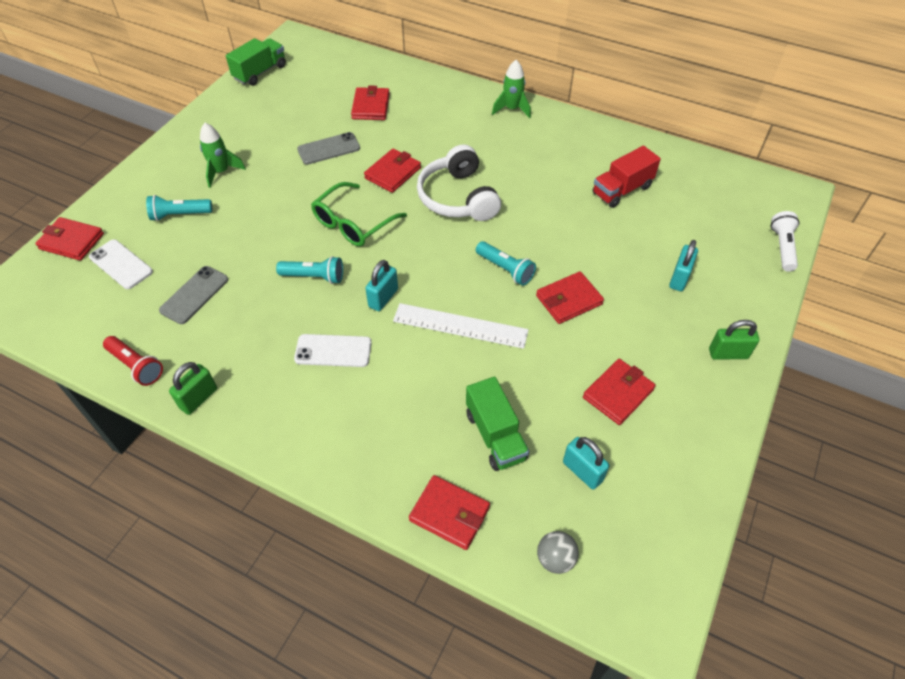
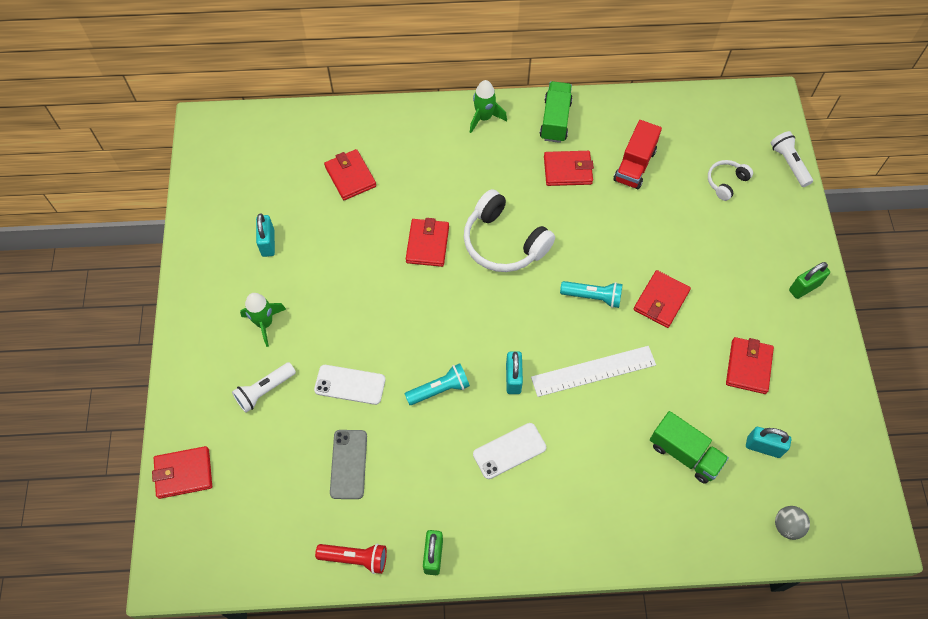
camera: 30 degrees left, 10 degrees up
white phone [89,240,153,289] -> white phone moved to [314,365,385,405]
turquoise flashlight [146,195,212,221] -> white flashlight [232,362,296,413]
green truck [226,38,286,86] -> green truck moved to [540,81,573,143]
grey phone [297,132,360,165] -> none
green glasses [311,182,407,247] -> none
red wallet [409,475,490,550] -> red wallet moved to [544,151,594,186]
turquoise padlock [669,240,698,291] -> turquoise padlock moved to [256,214,275,257]
none -> white headphones [708,160,753,201]

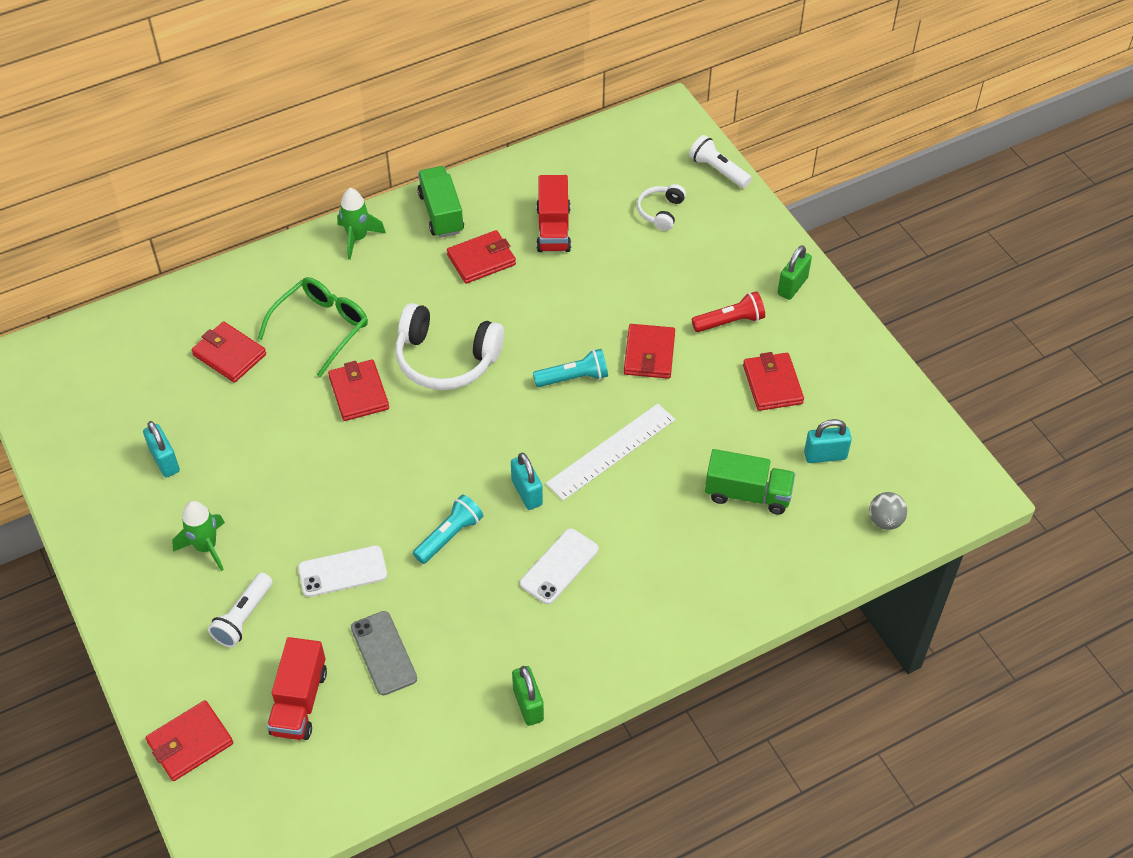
camera: 25 degrees left, 10 degrees down
red flashlight [315,543,387,574] -> red flashlight moved to [692,291,765,332]
none -> green glasses [258,277,368,377]
none -> red truck [267,637,327,740]

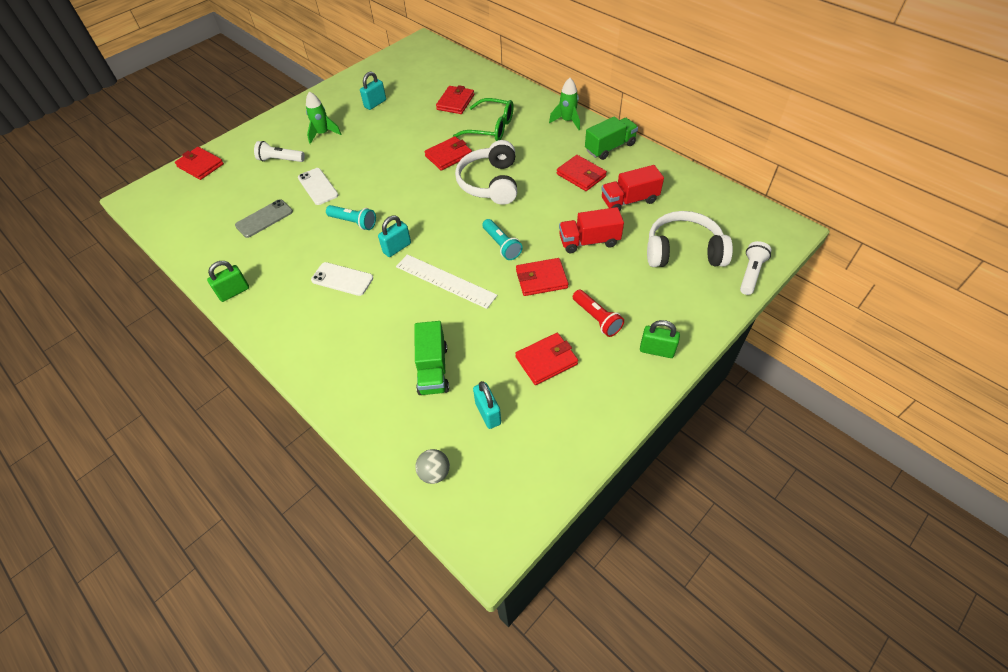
camera: 75 degrees right, 0 degrees up
red truck [267,637,327,740] -> red truck moved to [559,207,624,253]
white headphones [637,184,686,231] -> white headphones [647,211,733,267], size x1.92

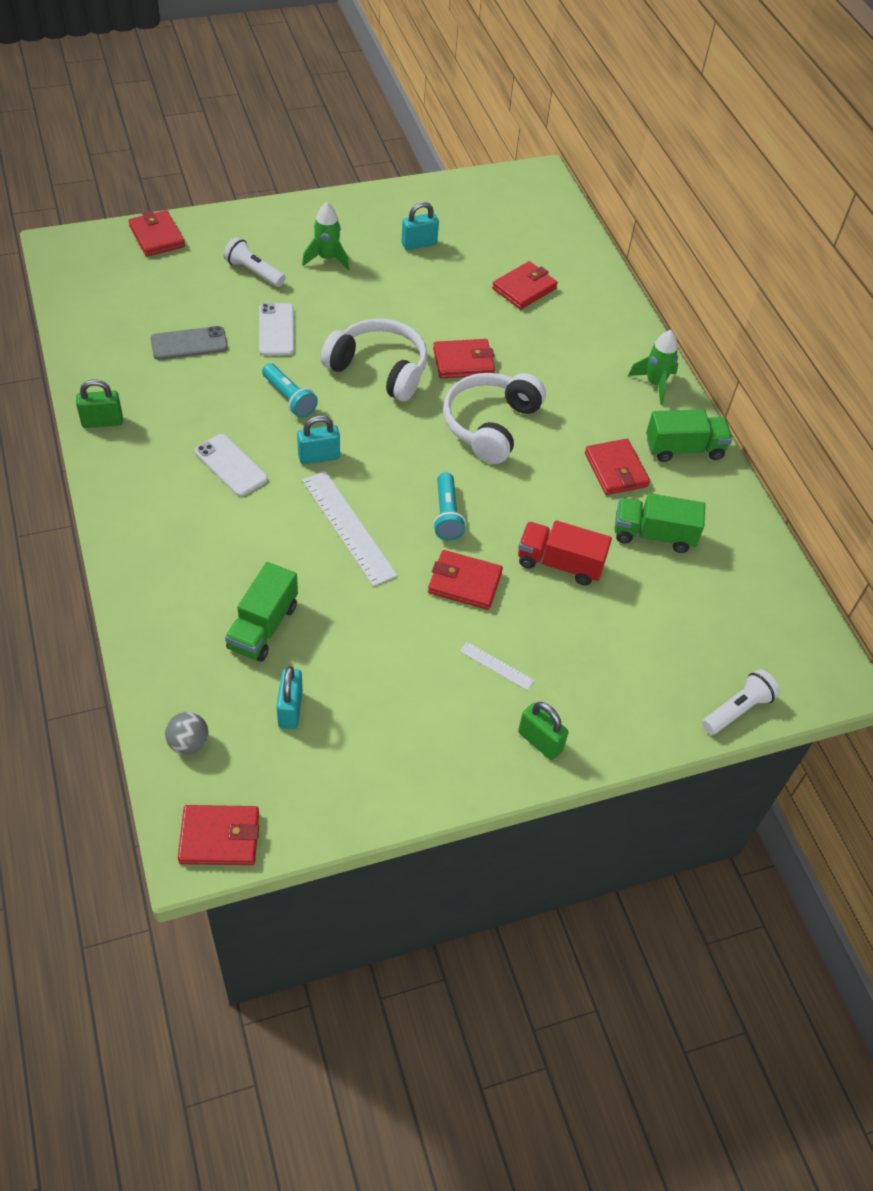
camera: 20 degrees right, 0 degrees up
green glasses [453,98,514,141] -> none
red wallet [515,333,578,385] -> red wallet moved to [178,805,259,865]
red flashlight [573,290,624,337] -> white ruler [460,642,534,690]
red truck [601,165,664,211] -> green truck [614,493,705,553]
white headphones [647,211,733,267] -> white headphones moved to [321,318,428,402]

